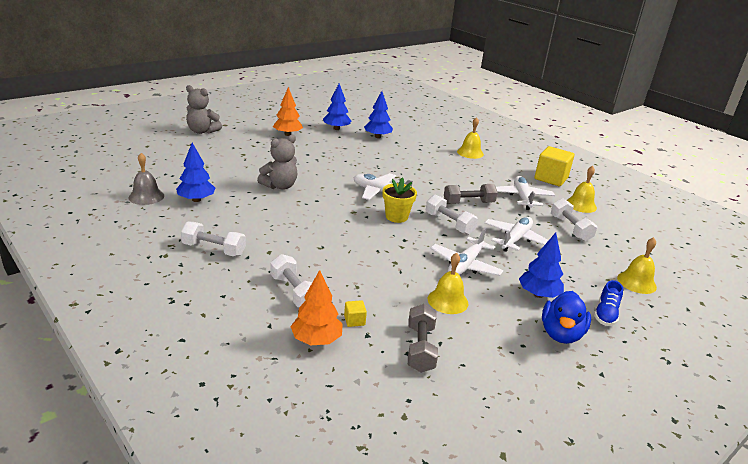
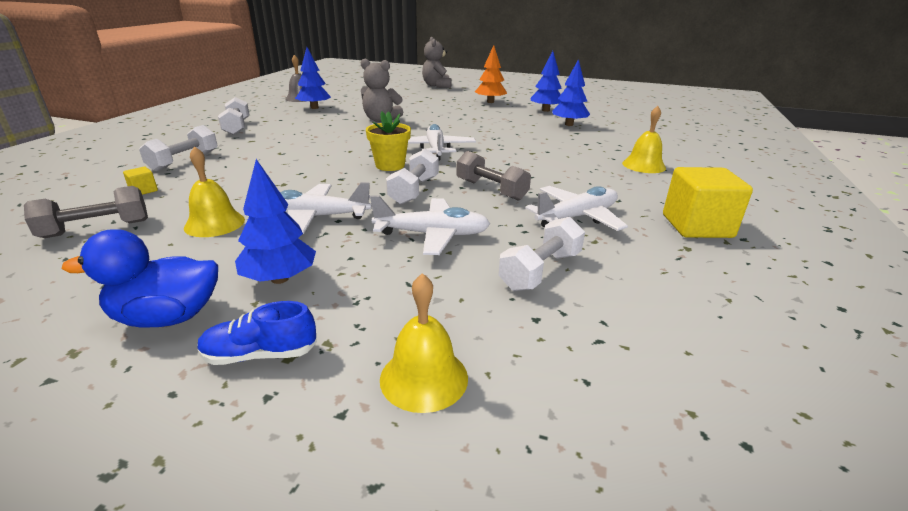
camera: 60 degrees right, 0 degrees up
orange tree [290,270,343,346] -> none
yellow bell [567,166,597,213] -> none

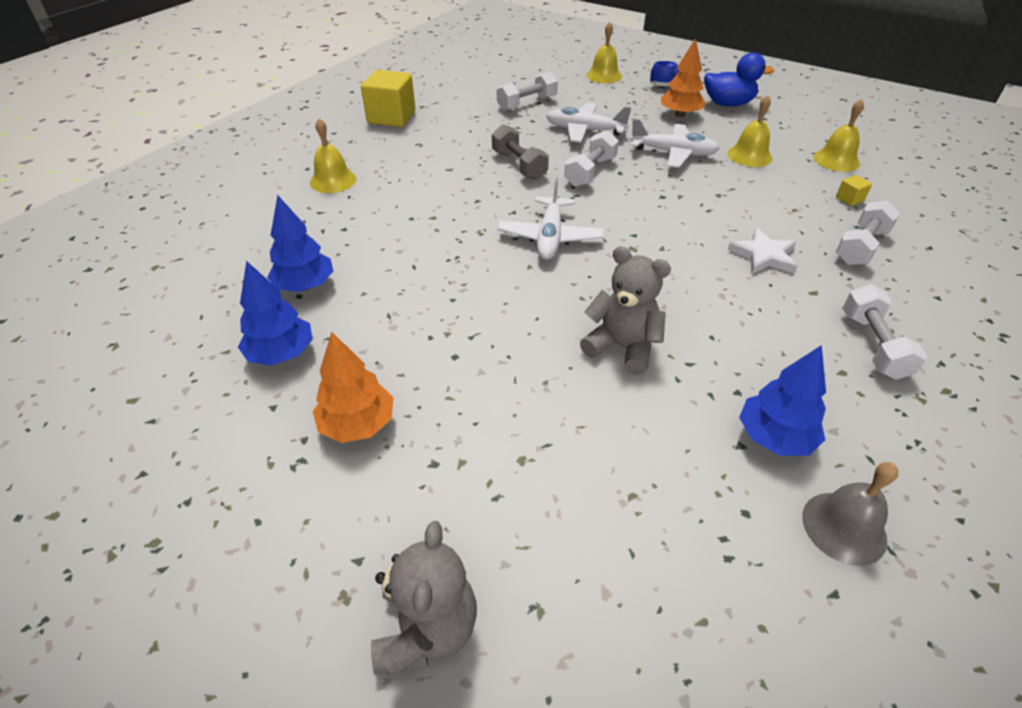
camera: 165 degrees left, 15 degrees up
grey dumbbell [24,186,148,238] -> yellow bell [813,99,864,172]
blue tree [235,159,316,284] -> orange tree [661,38,706,117]
yellow flower pot [366,111,411,171] -> none
white plane [525,186,628,231] -> none
none -> white star [728,228,797,274]

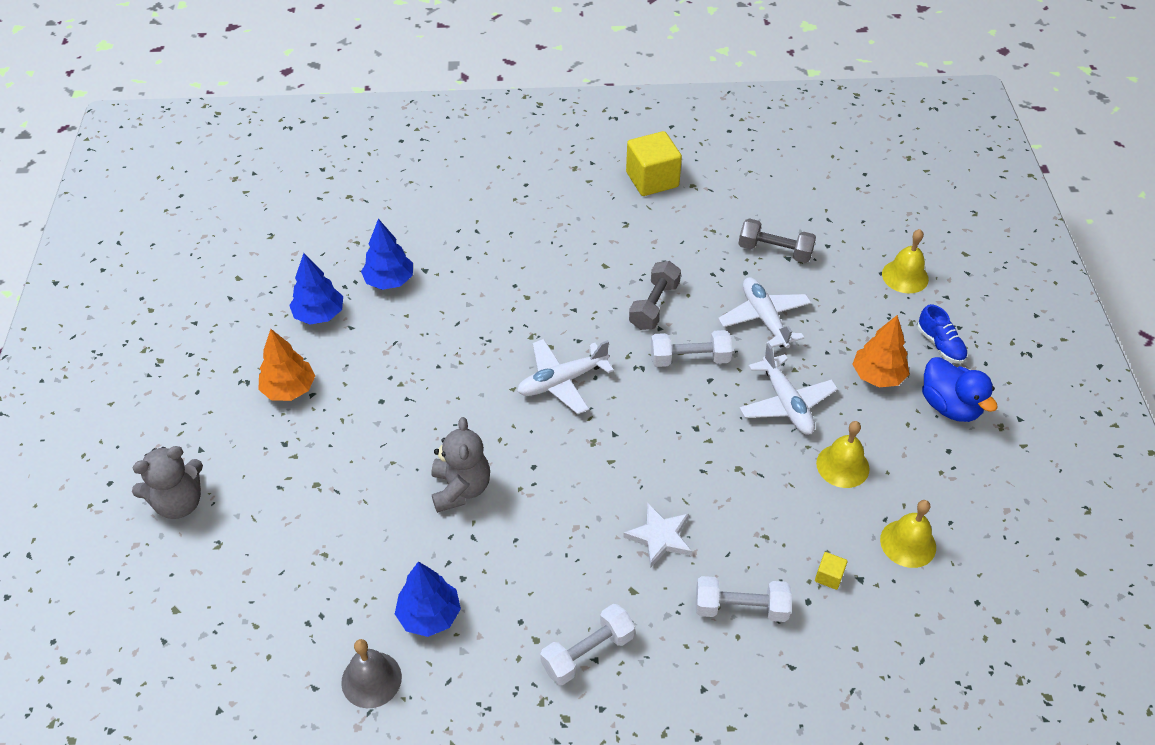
camera: 55 degrees right, 5 degrees up
yellow bell [310,118,356,193] -> none
white dumbbell [497,71,558,111] -> grey dumbbell [739,218,816,263]

